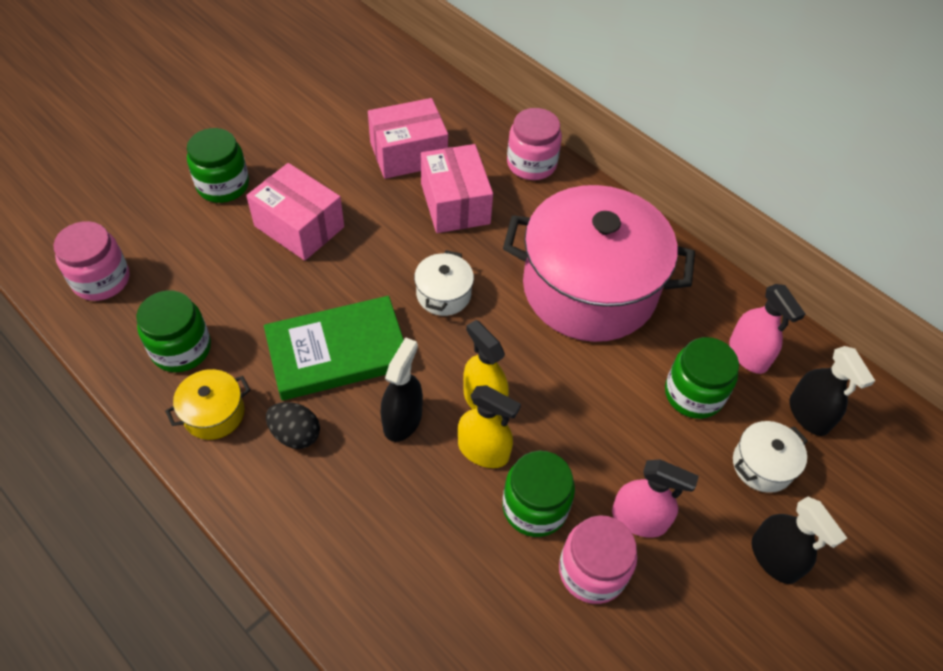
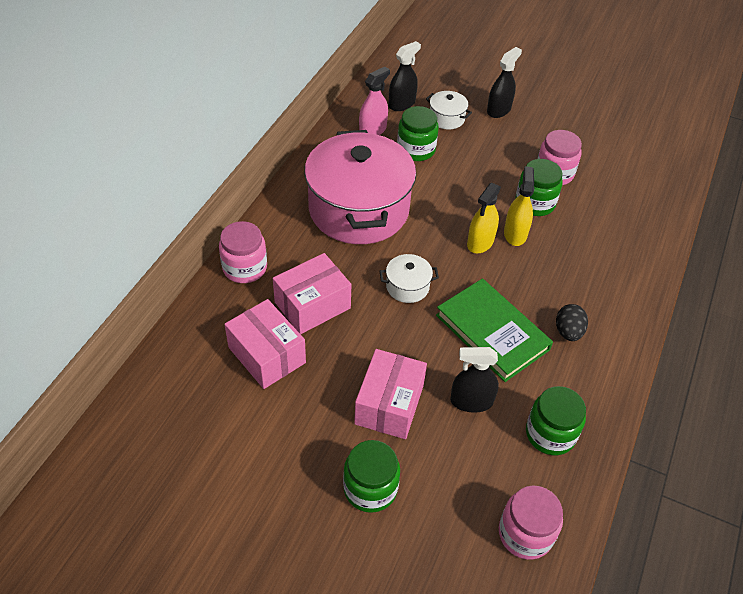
camera: 110 degrees left, 5 degrees down
yellow pot [165,369,250,440] -> none
black spray bottle [380,337,423,442] -> black spray bottle moved to [450,347,499,413]
pink spray bottle [612,459,699,538] -> none

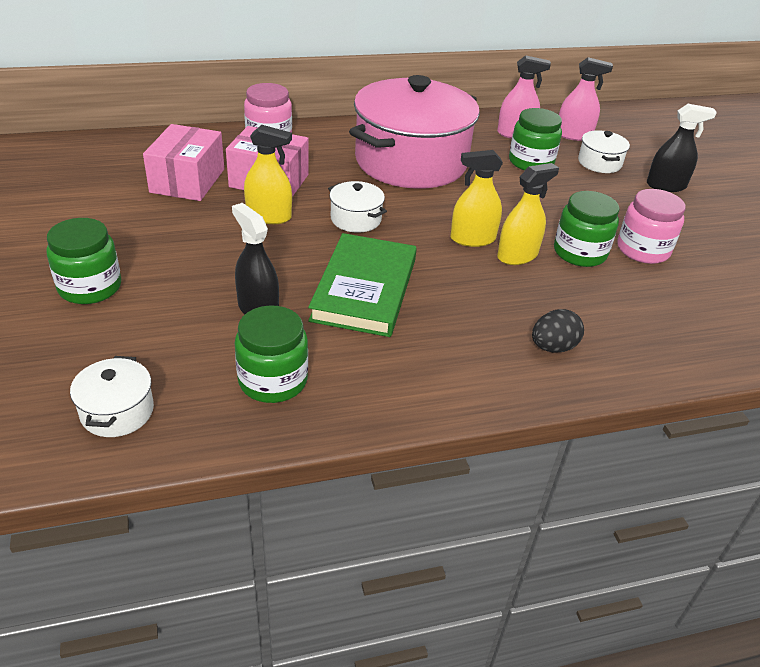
camera: 50 degrees right, 10 degrees down
pink box [354,349,427,439] -> none
black spray bottle [388,41,421,111] -> pink spray bottle [559,57,613,141]
pink jar [499,485,563,560] -> white pot [70,356,154,437]
black egg [556,304,588,341] -> black egg moved to [532,309,584,353]
none -> yellow spray bottle [244,125,292,224]

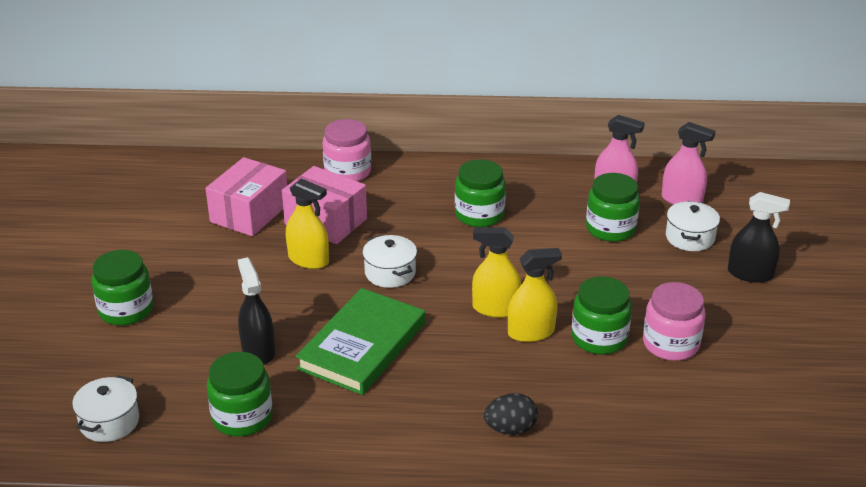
camera: 20 degrees right, 5 degrees down
pink pot [349,75,480,189] -> green jar [455,160,506,227]

